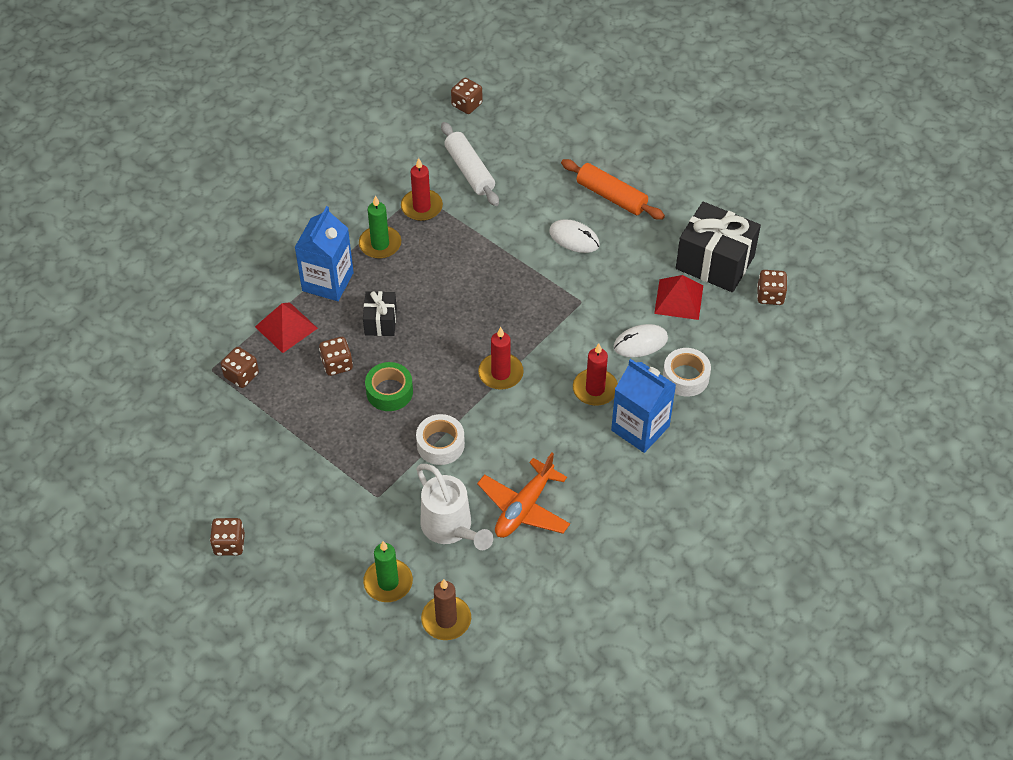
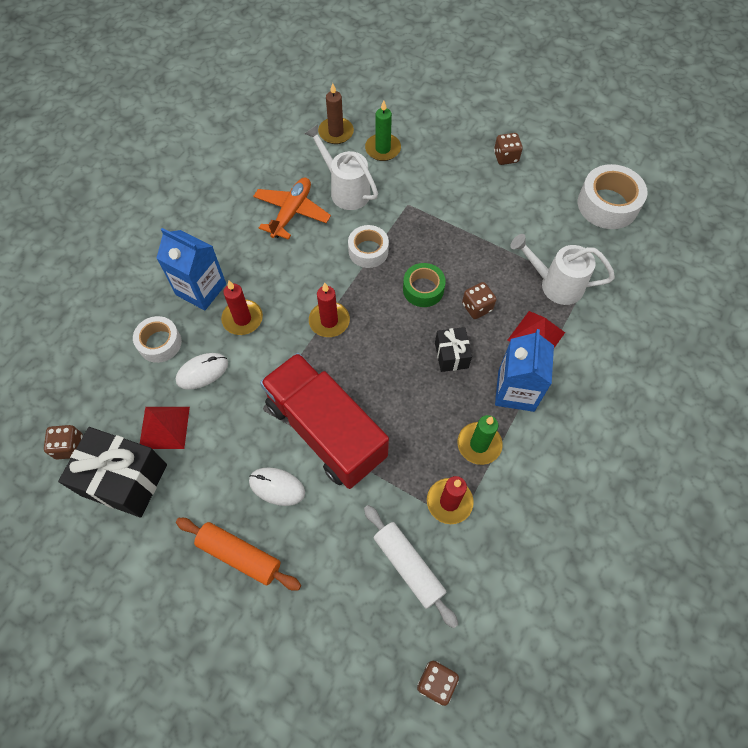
camera: 170 degrees right, 10 degrees up
brown dice [221,347,259,388] -> white watering can [511,234,615,305]
none -> red truck [260,353,389,489]
none -> white tape [578,164,648,229]

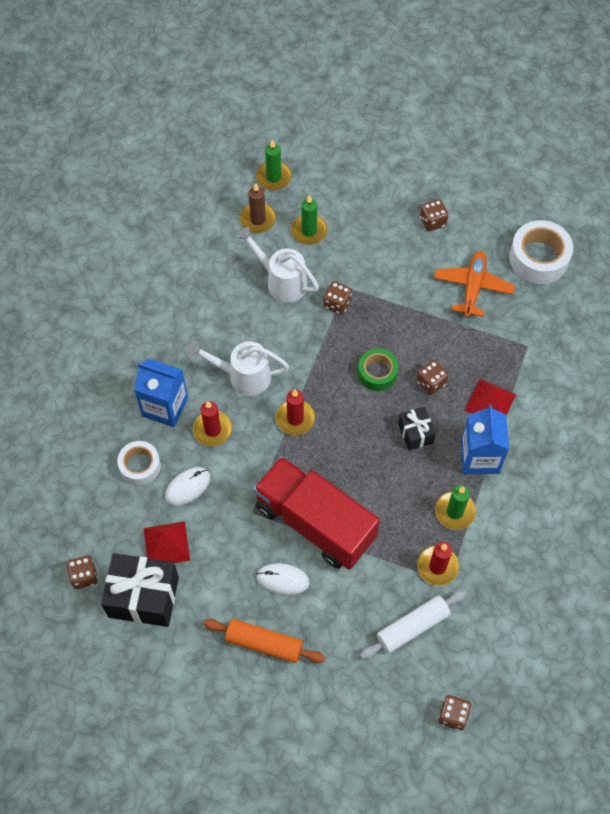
camera: 10 degrees left, 0 degrees up
orange plane [253,177,331,240] -> orange plane moved to [434,251,515,318]
white tape [348,225,389,268] -> none
white rolling pin [364,505,458,628] -> white rolling pin turned 75 degrees counterclockwise [360,590,467,659]
white watering can [511,234,615,305] -> white watering can moved to [187,340,289,396]
none -> green candle [256,139,292,190]
none -> brown dice [323,281,352,315]

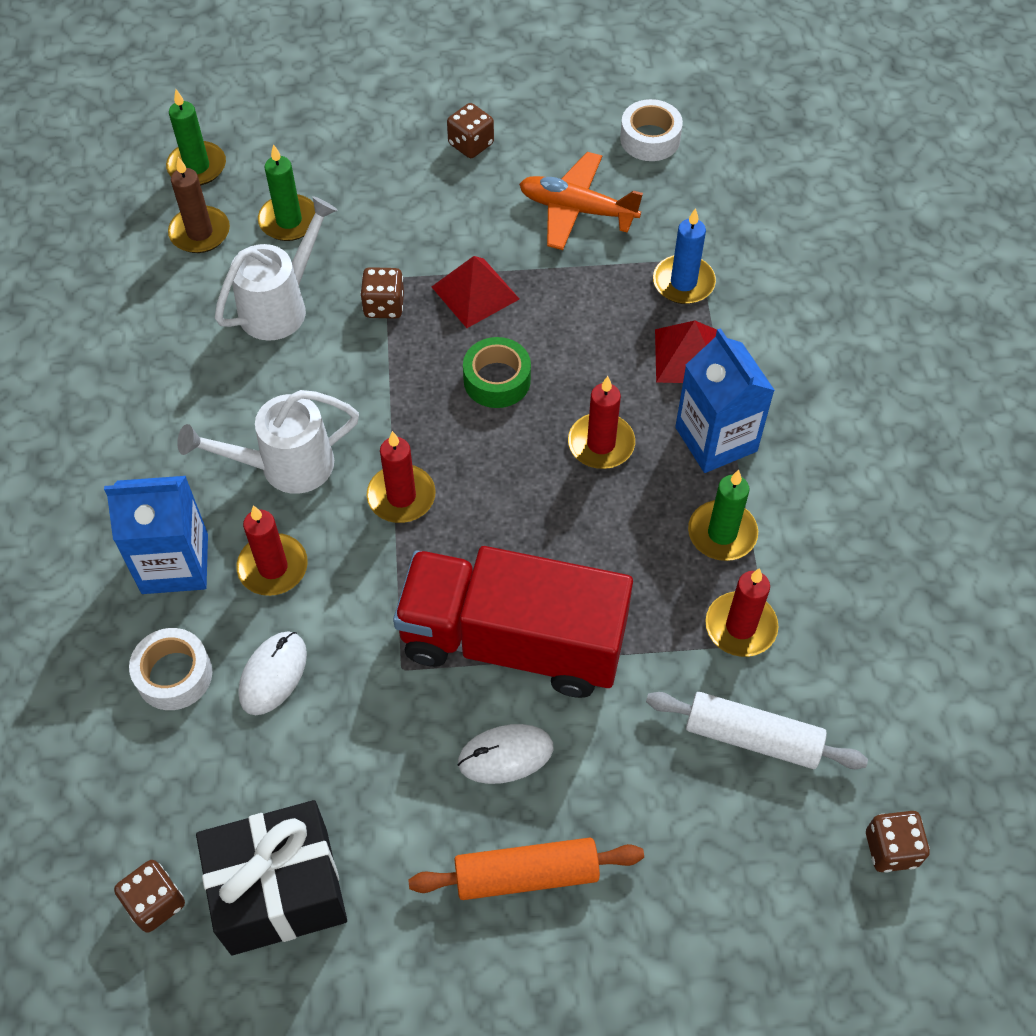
camera: 25 degrees left, 5 degrees down
red pyramid [144,521,190,563] -> red pyramid moved to [432,256,519,328]
white watering can [237,227,319,303] -> white watering can turned 120 degrees clockwise [215,196,338,341]
white rolling pin [360,590,467,659] -> white rolling pin turned 75 degrees clockwise [646,692,868,769]
black gift [398,407,436,451] -> red candle [568,376,635,469]
brown dice [416,360,449,395] -> none
orange plane [434,251,515,318] -> orange plane turned 60 degrees counterclockwise [519,152,643,250]
white tape [509,220,573,284] -> white tape [620,99,683,161], size x0.64
none -> blue candle [653,208,716,304]

